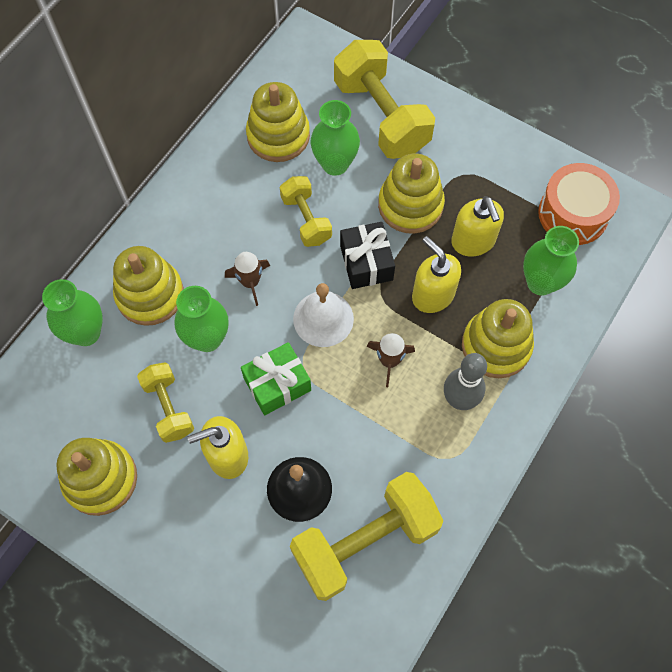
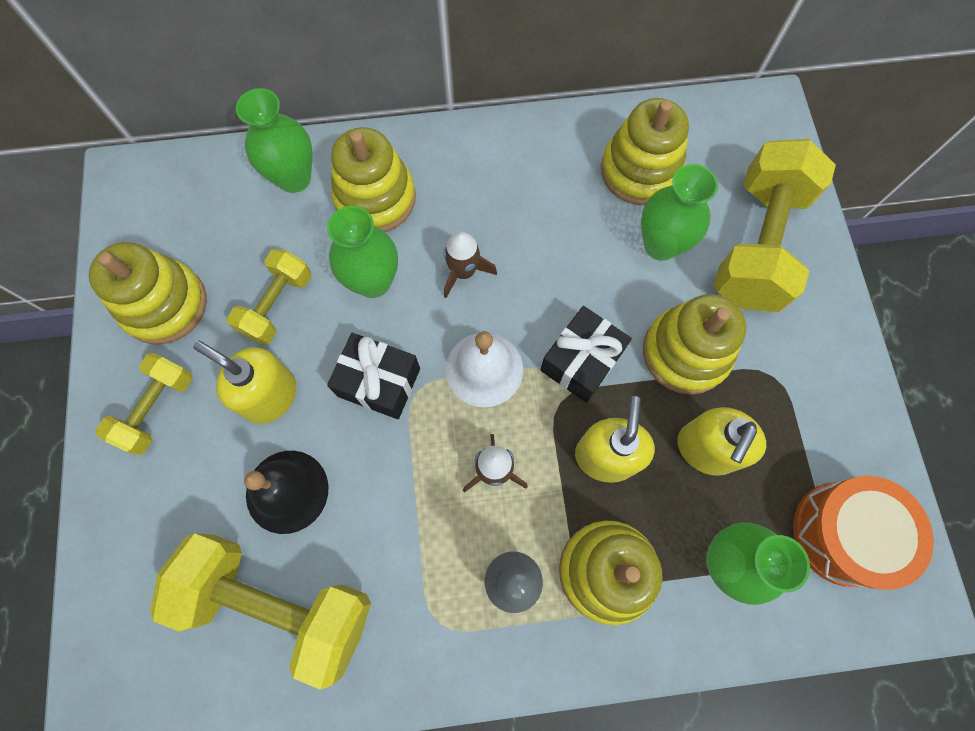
camera: 50 degrees right, 5 degrees up
green gift [241,342,311,415] -> black gift [327,333,420,419]
yellow dumbbell [280,176,332,247] -> yellow dumbbell moved to [95,353,193,455]

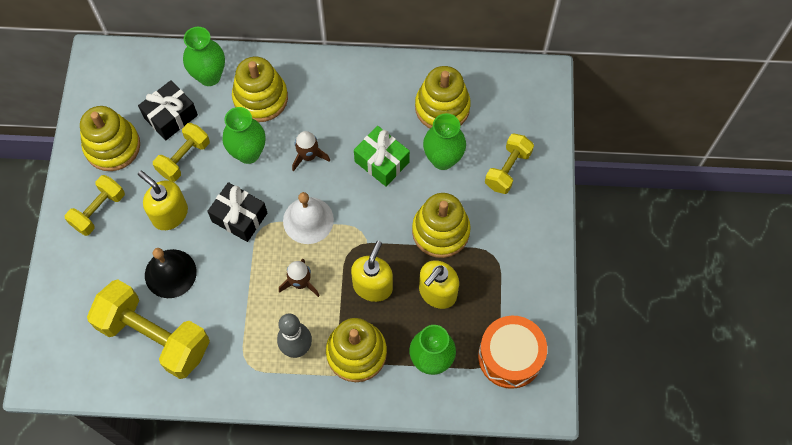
camera: 10 degrees right, 5 degrees down
black gift [540,306,632,403] -> black gift moved to [138,80,198,140]
yellow dumbbell [713,139,836,312] -> yellow dumbbell [485,134,534,194], size x0.55
none -> green gift [354,126,410,186]

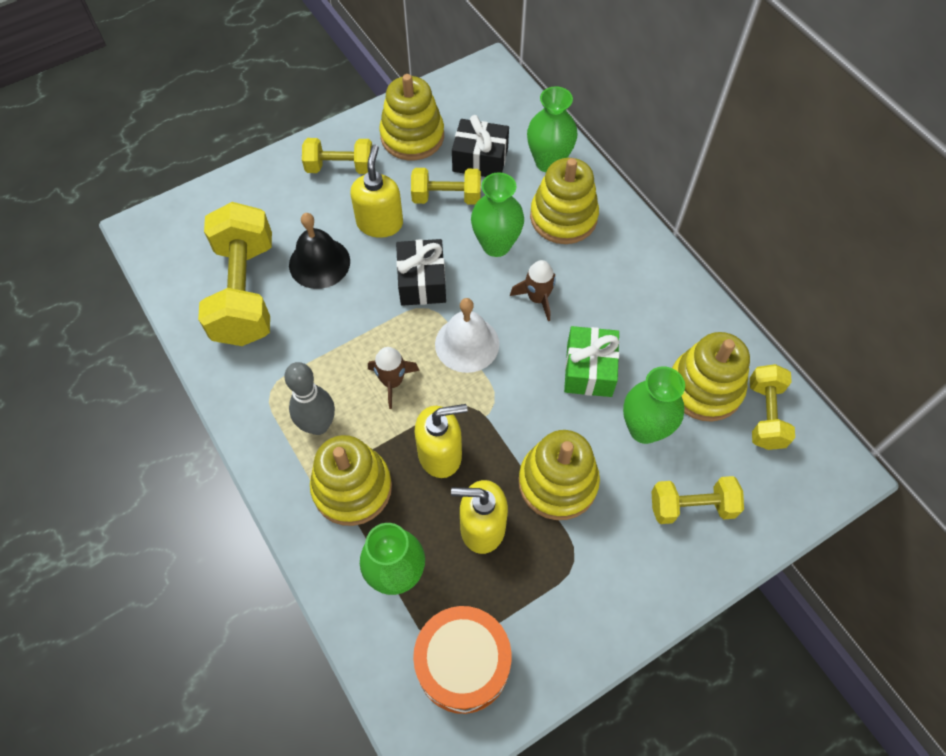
camera: 55 degrees right, 5 degrees down
none -> yellow dumbbell [750,364,795,450]

